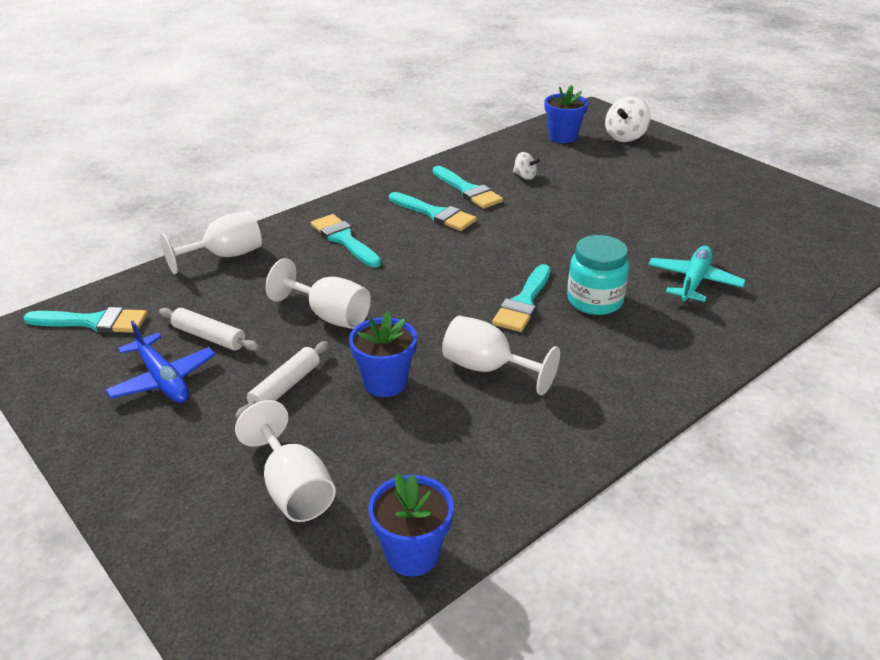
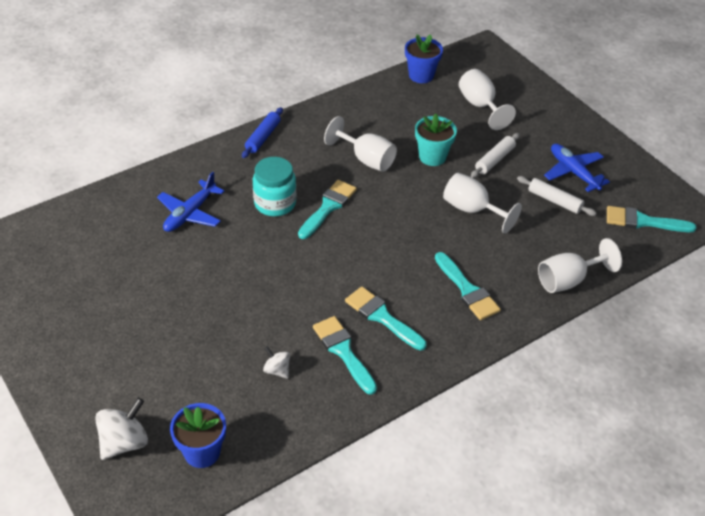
camera: 175 degrees left, 10 degrees up
blue flower pot [349,311,417,397] -> turquoise flower pot [415,113,457,166]
turquoise plane [648,246,746,302] -> blue plane [157,172,224,232]
none -> blue rolling pin [242,107,283,158]

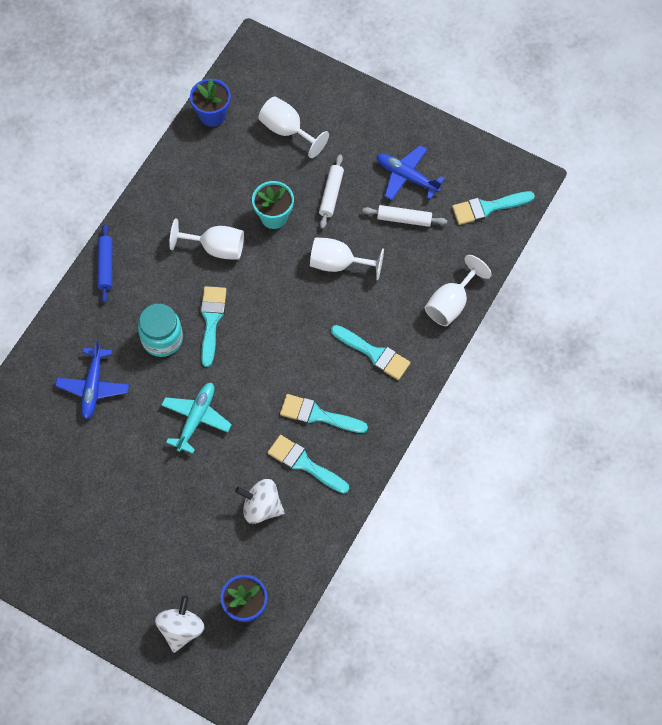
camera: 25 degrees left, 20 degrees up
white spinning top [263,346,290,379] -> white spinning top [235,479,285,524], size x1.74
none -> turquoise plane [161,383,232,454]

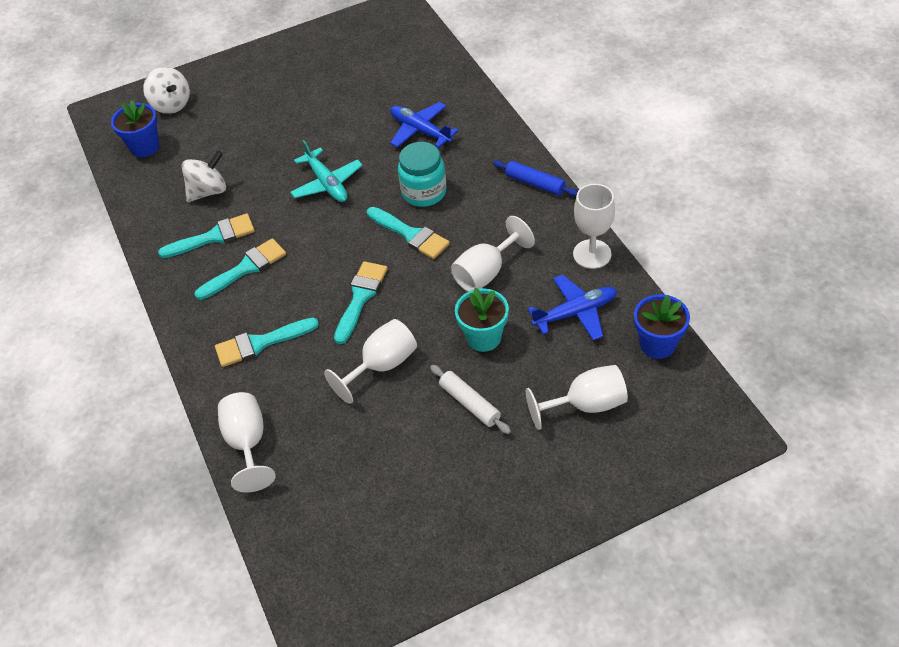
camera: 130 degrees right, 15 degrees down
white rolling pin [363,205,447,227] -> none
blue plane [377,145,445,200] -> blue plane moved to [528,274,617,340]
turquoise brush [452,191,535,225] -> turquoise brush moved to [334,261,388,344]
none -> white goblet [573,184,615,269]

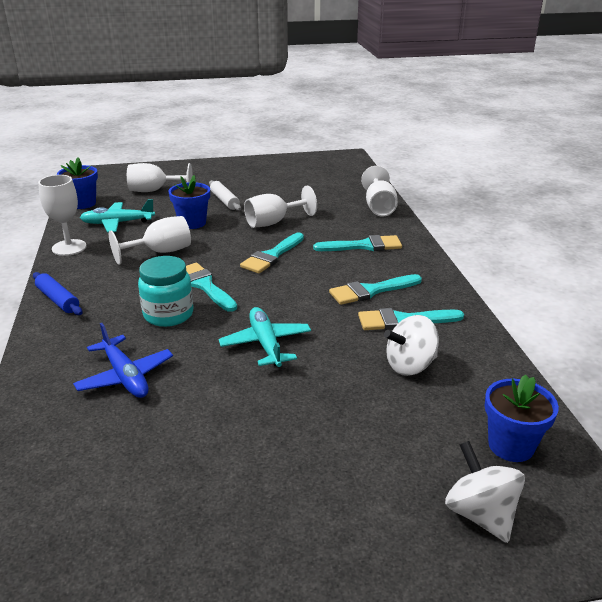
camera: 170 degrees left, 20 degrees down
turquoise flower pot [455,287,509,352] -> blue flower pot [168,175,210,229]
blue plane [528,274,617,340] -> turquoise plane [80,199,155,233]

